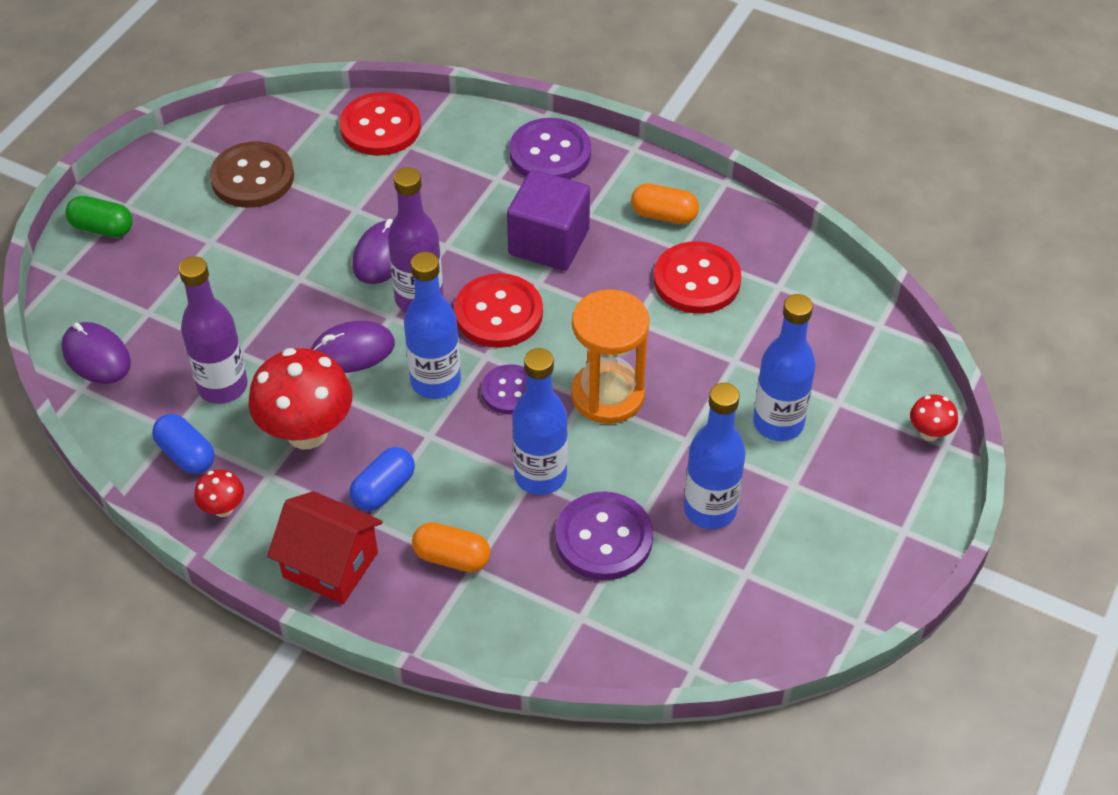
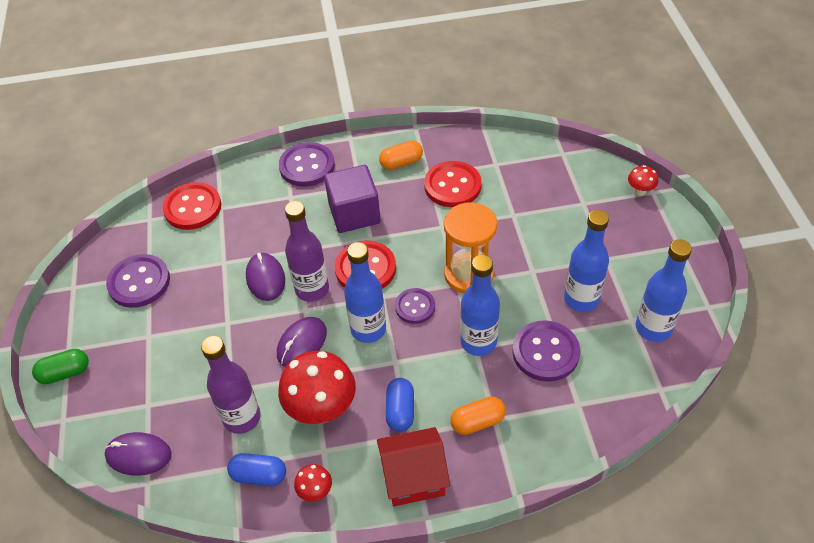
camera: 35 degrees left, 0 degrees up
brown button [210,141,294,208] -> purple button [106,254,170,308]
blue bottle [753,294,816,441] -> blue bottle moved to [636,239,692,342]

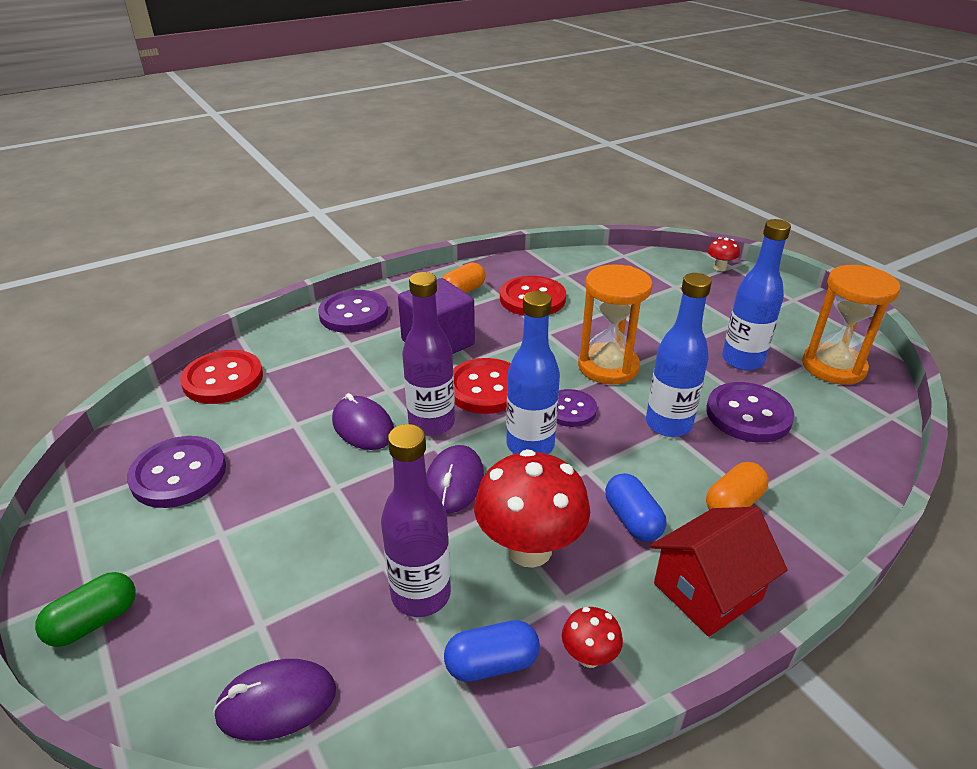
camera: 25 degrees left, 15 degrees down
blue bottle [636,239,692,342] -> orange hourglass [802,265,901,385]

